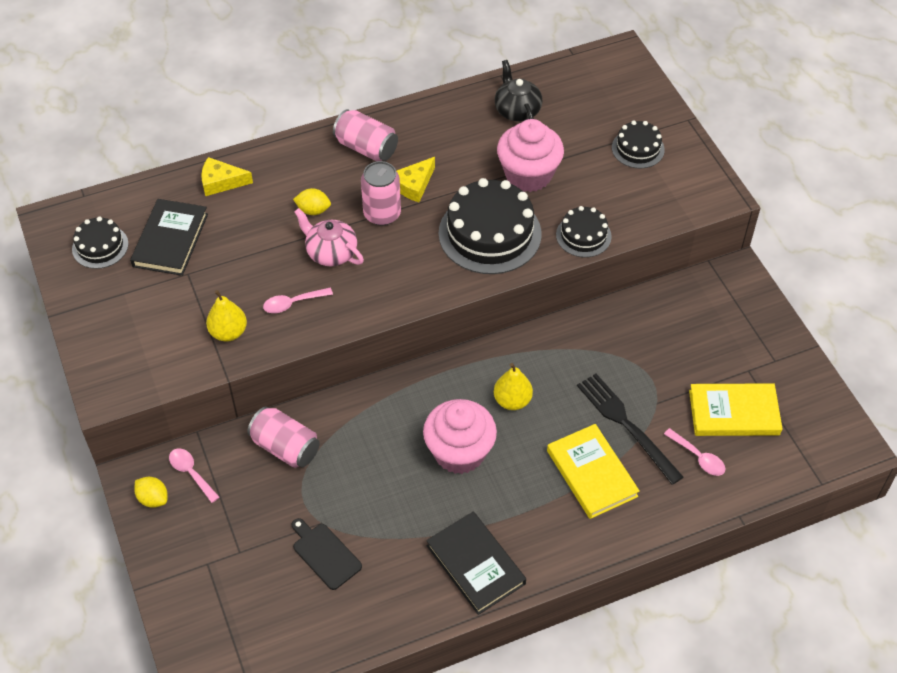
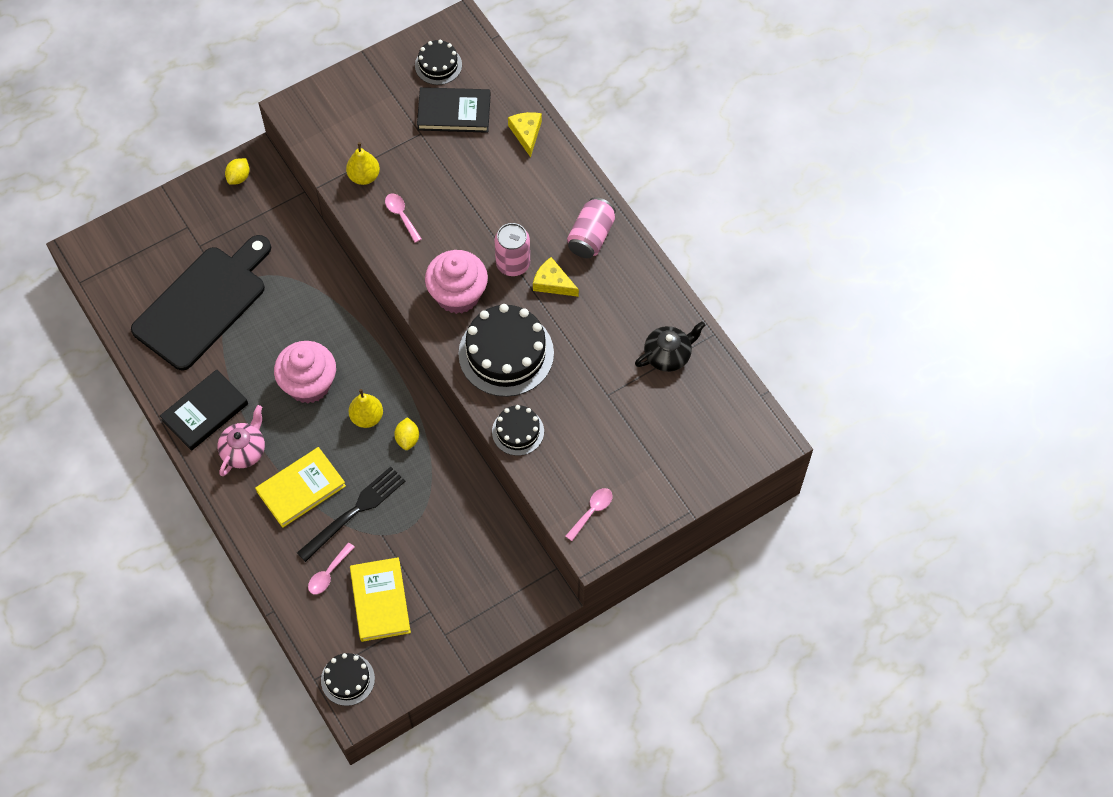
camera: 80 degrees right, 10 degrees up
pink spoon [169,448,220,503] -> pink spoon moved to [565,488,613,541]
pink can [247,407,320,468] -> none
black cutting board [292,518,362,590] -> black cutting board [131,235,271,371], size x2.38
yellow lemon [293,188,331,215] -> yellow lemon moved to [394,417,419,450]
pink teapot [294,208,364,266] -> pink teapot moved to [217,405,265,476]
pink cupcake [497,119,564,192] -> pink cupcake moved to [425,250,488,314]
black cake [612,121,665,168] -> black cake moved to [321,653,375,706]

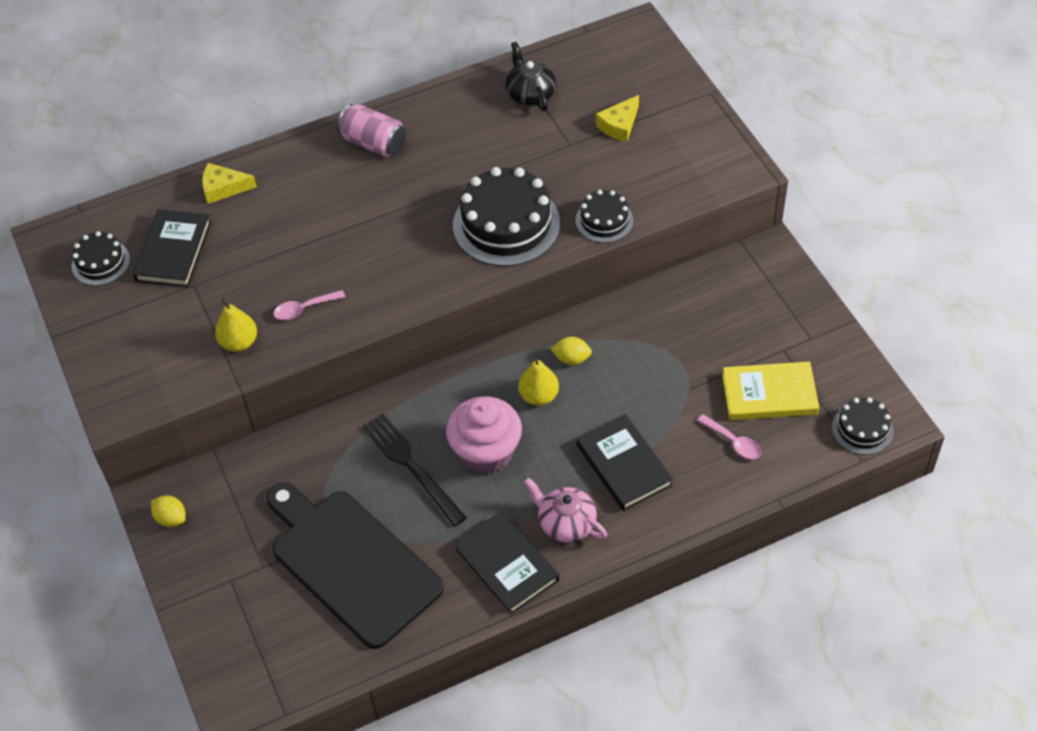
camera: 80 degrees left, 10 degrees down
yellow book [255,447,346,528] -> black book [576,414,673,511]
black fork [297,466,406,562] -> black fork moved to [362,414,467,527]
pink cupcake [425,250,488,314] -> none
pink can [495,223,530,276] -> none
yellow cheese [533,257,579,297] -> yellow cheese moved to [596,95,639,142]
pink spoon [565,488,613,541] -> none

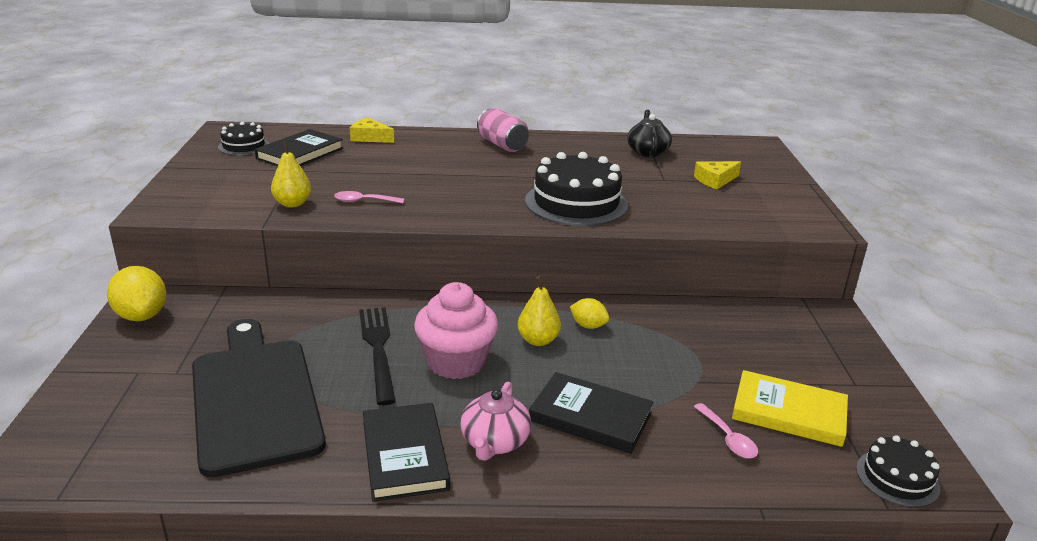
camera: 20 degrees right, 25 degrees down
yellow lemon [151,495,186,527] -> yellow lemon [107,266,166,321], size x1.74
pink teapot [524,478,607,542] -> pink teapot turned 135 degrees counterclockwise [460,382,531,461]
black cake [575,190,633,243] -> none
black book [576,414,673,511] -> black book turned 60 degrees counterclockwise [529,372,653,454]

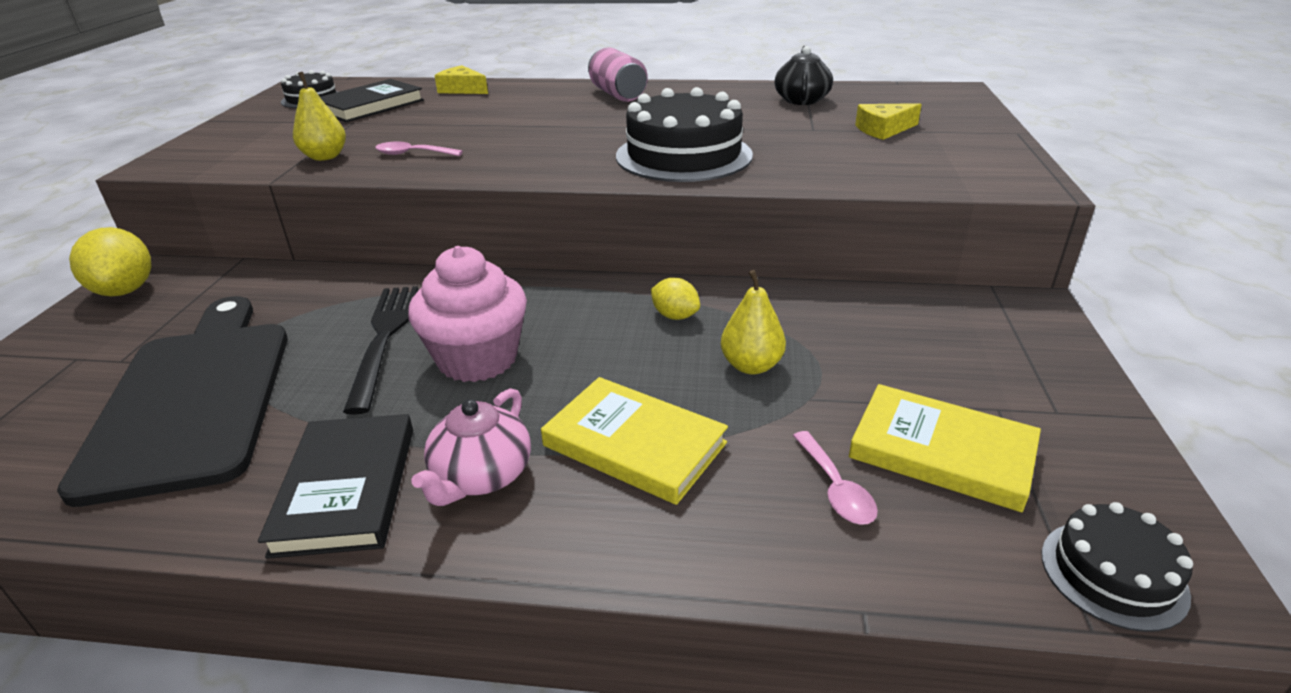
camera: 10 degrees right, 5 degrees up
yellow pear [517,276,561,346] -> yellow pear moved to [721,270,786,375]
black book [529,372,653,454] -> yellow book [541,377,728,505]

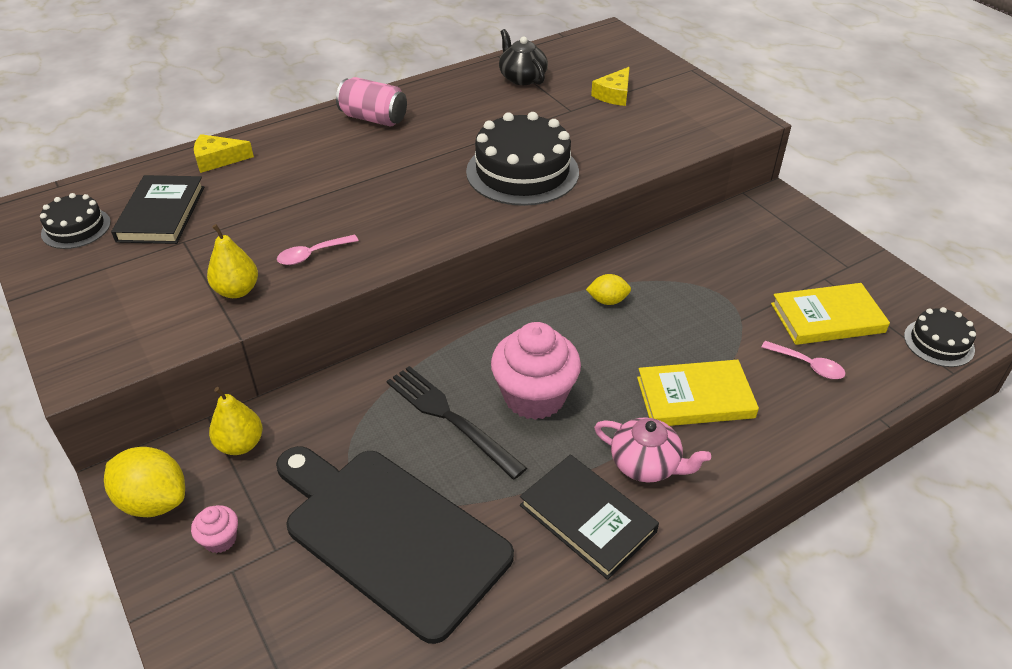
camera: 40 degrees left, 10 degrees up
pink teapot [411,388,531,506] -> pink teapot turned 45 degrees counterclockwise [594,417,711,482]
yellow pear [721,270,786,375] -> yellow pear moved to [209,387,263,455]
none -> pink cupcake [191,505,238,553]

